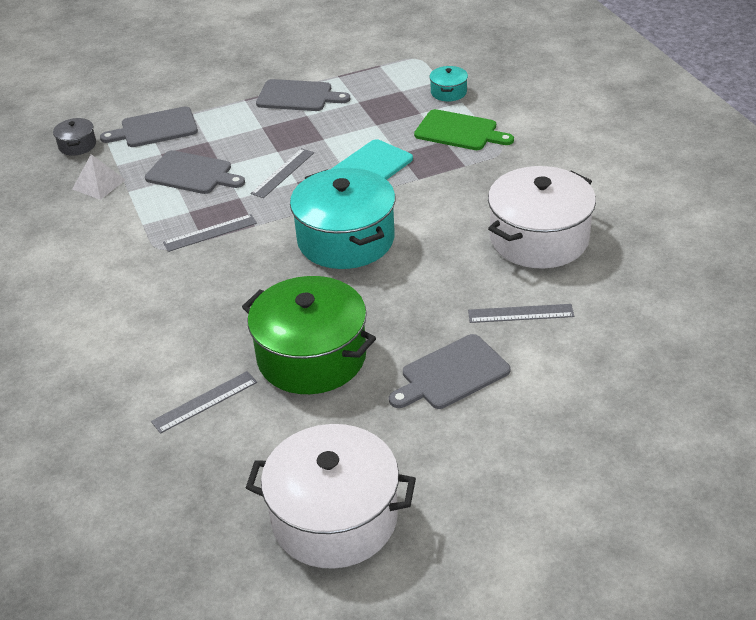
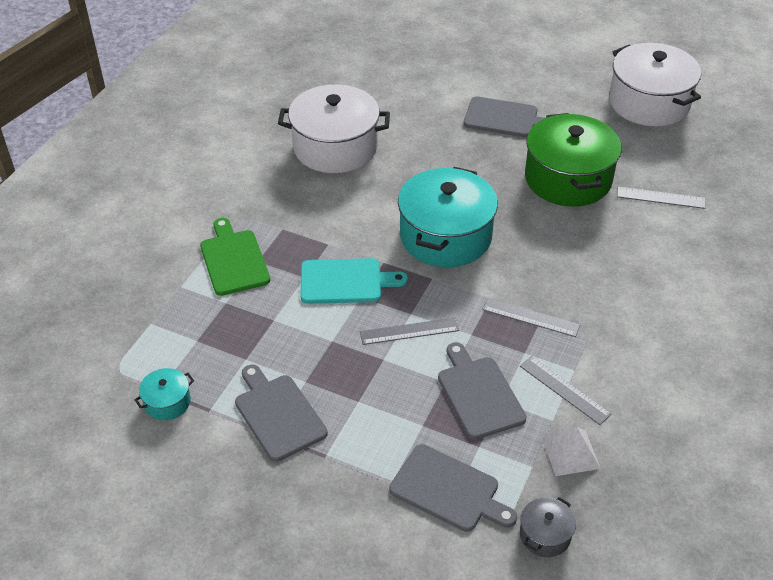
camera: 135 degrees left, 5 degrees up
turquoise pot [429,66,468,101] -> turquoise pot moved to [134,368,194,420]
grey ruler [468,304,574,323] -> grey ruler moved to [520,356,612,425]

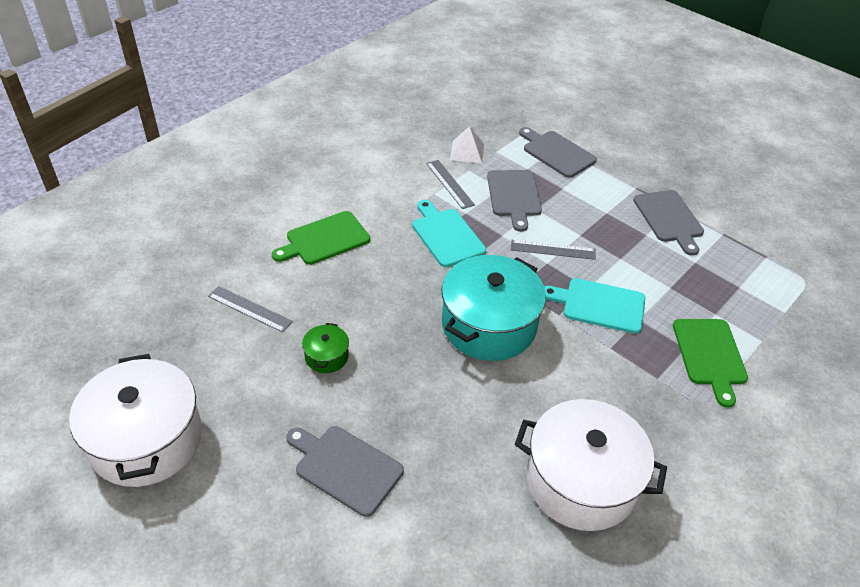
camera: 165 degrees left, 0 degrees up
turquoise pot [134,368,194,420] -> none
grey ruler [482,298,580,337] -> turquoise cutting board [412,200,486,267]
grey pot [520,497,576,557] -> none
green pot [525,113,622,207] -> green pot [302,323,349,373], size x0.44
none -> green cutting board [272,211,370,265]

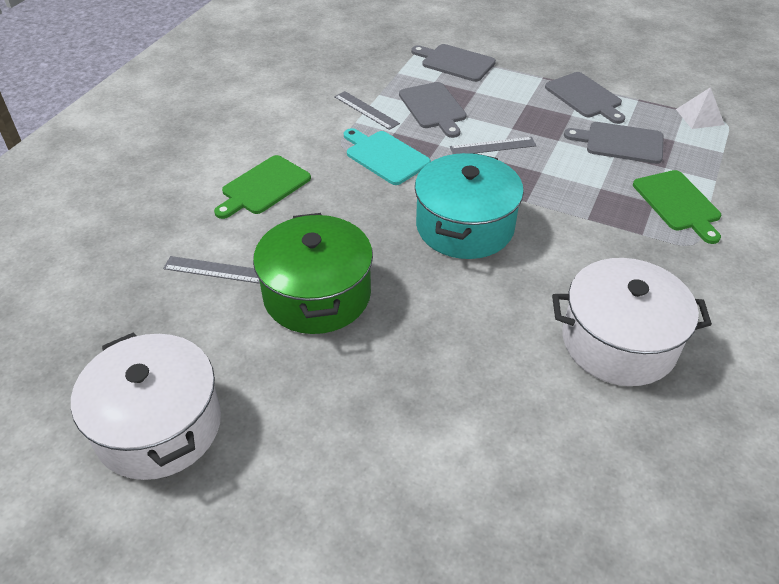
camera: 15 degrees left, 0 degrees up
grey cutting board [286,426,404,517] -> grey cutting board moved to [564,122,664,164]
green pot [302,323,349,373] -> green pot [253,213,373,334], size x2.29
white pyramid [450,126,484,163] -> white pyramid moved to [676,87,725,129]
turquoise cutting board [544,278,645,334] -> none

